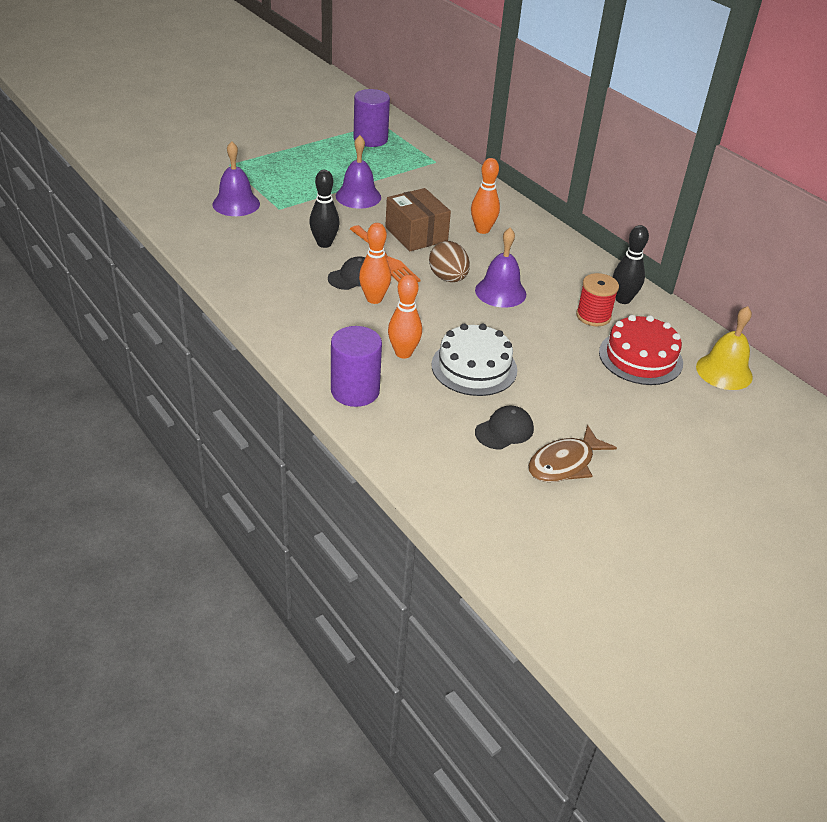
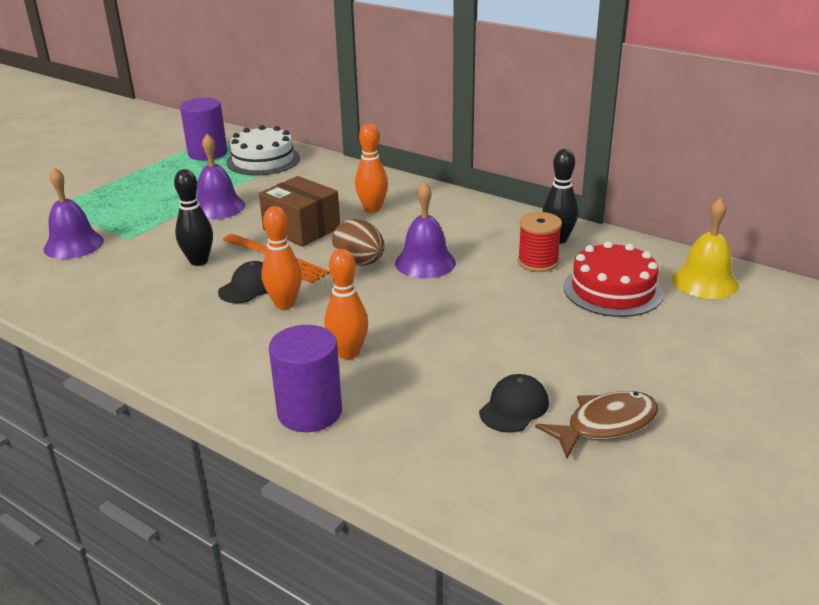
camera: 15 degrees left, 10 degrees down
white cake [431,323,517,396] -> white cake moved to [226,125,300,175]
brown fish [528,425,617,482] -> brown fish turned 150 degrees counterclockwise [535,391,658,458]

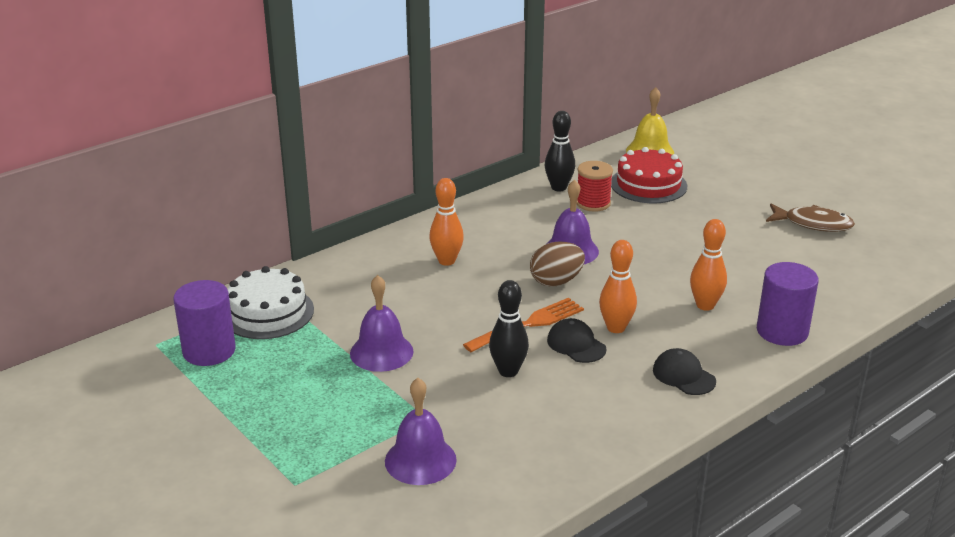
camera: 75 degrees left, 0 degrees up
brown box [259,176,340,247] -> none
black cap [479,374,549,433] -> black cap moved to [653,348,716,395]
brown fish [535,391,658,458] -> brown fish turned 120 degrees clockwise [766,204,855,232]

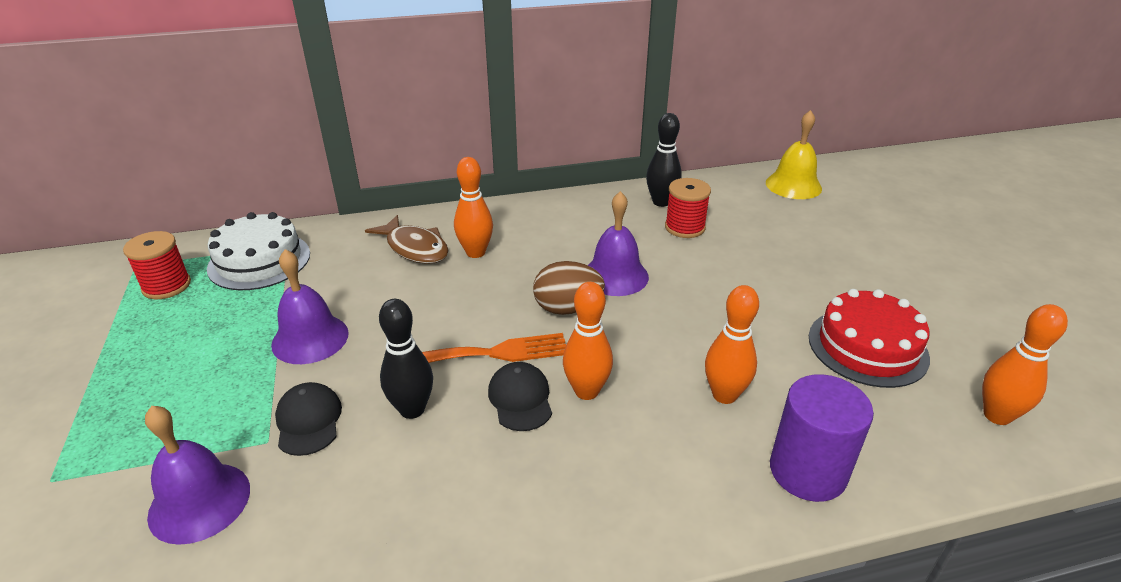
camera: 25 degrees right, 5 degrees up
purple cylinder [173,280,236,366] -> red spool [123,231,191,299]
red cake [611,147,687,203] -> red cake moved to [809,289,930,388]
black cap [653,348,716,395] -> black cap moved to [275,382,342,456]
brown fish [766,204,855,232] -> brown fish moved to [365,215,449,264]
none -> orange bowling pin [982,304,1068,425]

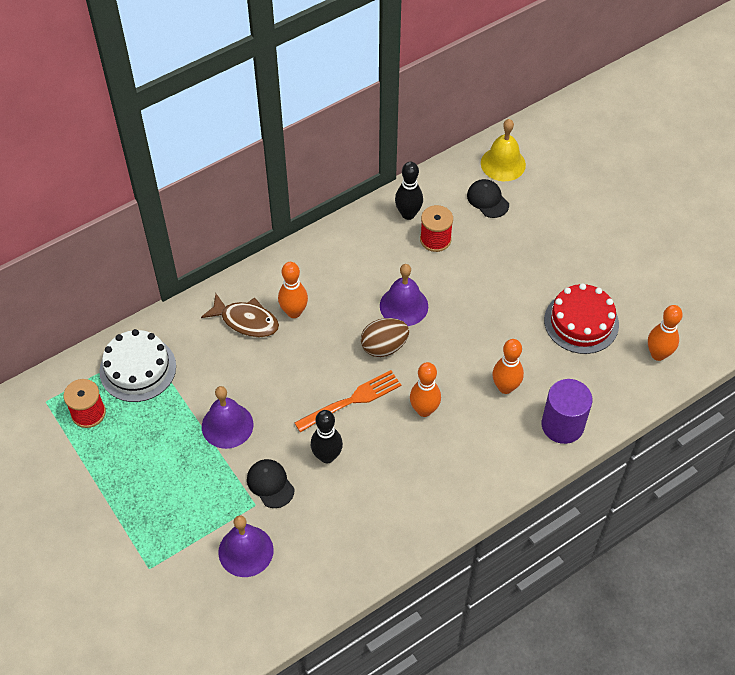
camera: 20 degrees left, 20 degrees up
black cap [488,362,552,431] -> black cap moved to [467,179,509,218]

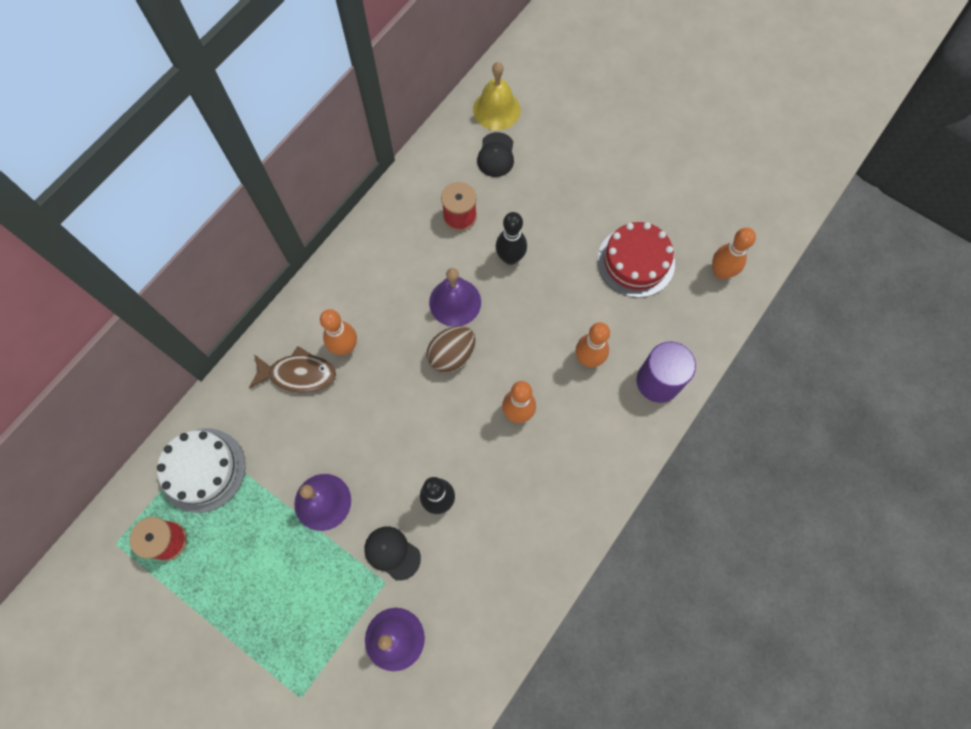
camera: 20 degrees left, 15 degrees up
orange fork [295,370,401,432] -> none
black bowling pin [395,162,423,220] -> black bowling pin moved to [495,212,527,265]
black cap [467,179,509,218] -> black cap turned 120 degrees counterclockwise [477,132,514,177]

